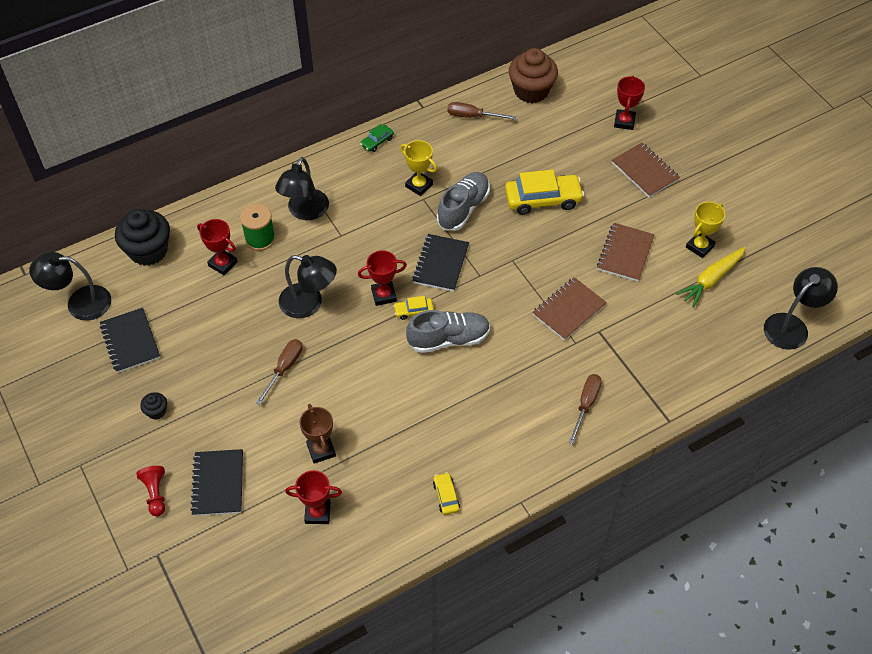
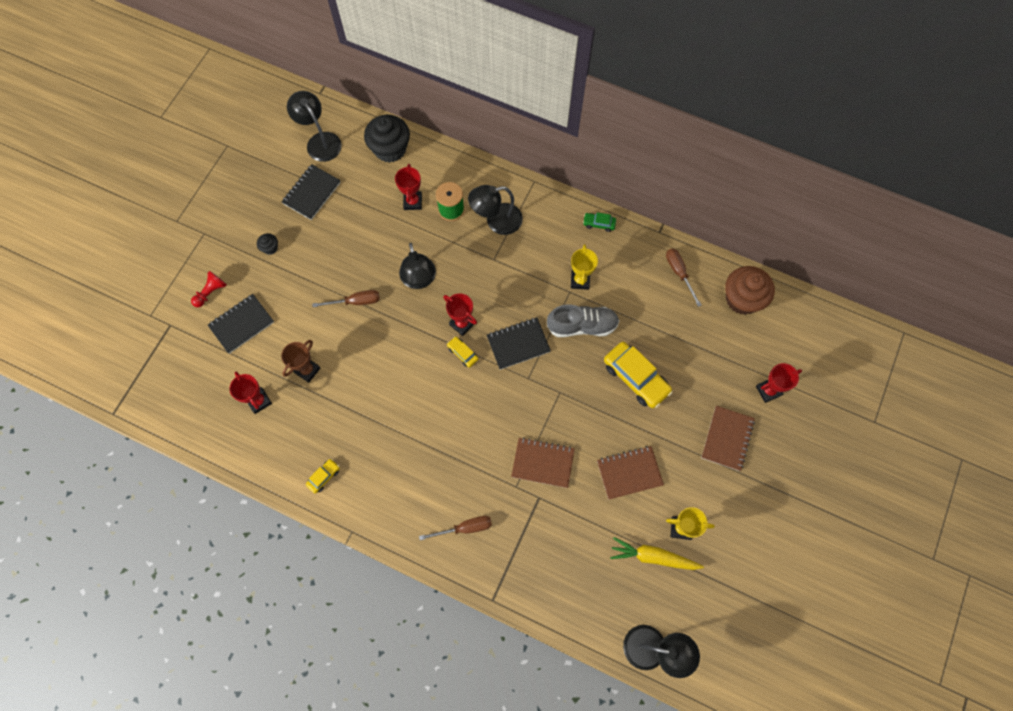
camera: 55 degrees right, 15 degrees up
grey shoe [406,310,490,353] -> none

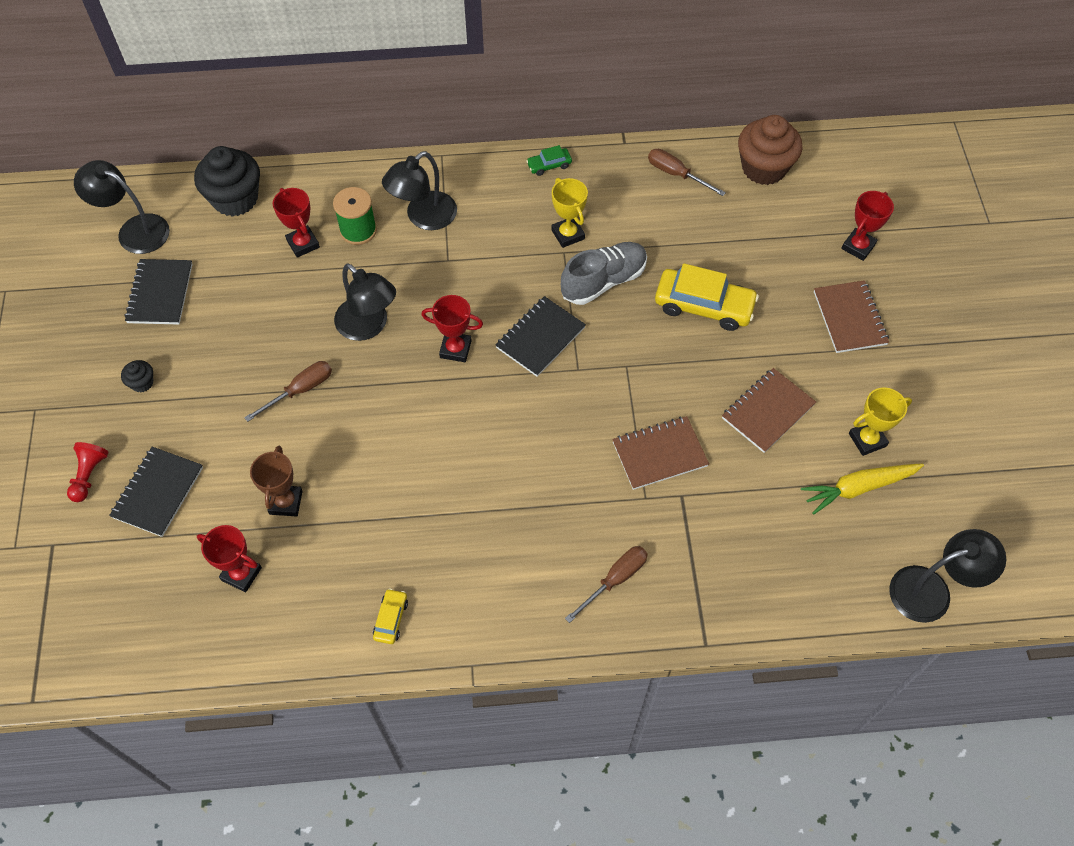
camera: 30 degrees left, 10 degrees down
yellow car [447,336,478,368] -> none

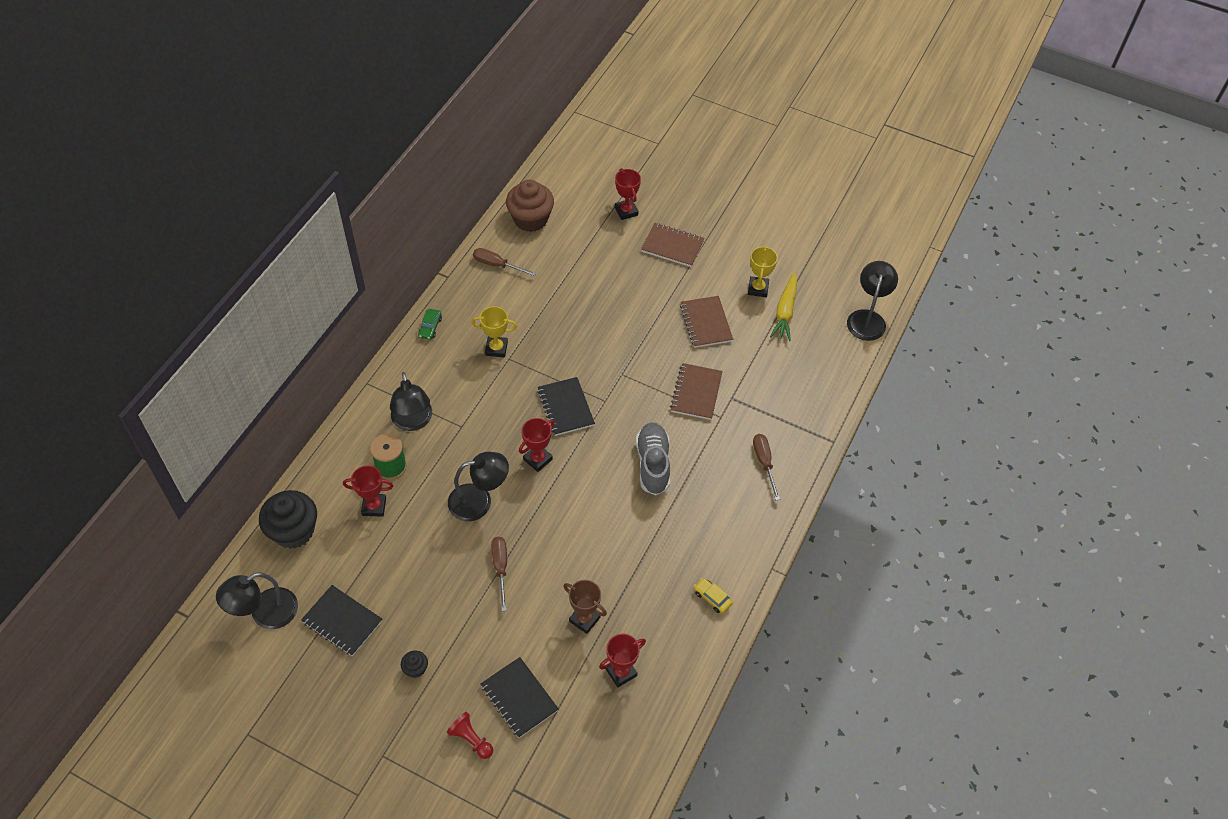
camera: 60 degrees left, 5 degrees down
grey shoe [561,242,647,305] -> grey shoe moved to [636,422,670,495]
brown screwdriver [648,149,726,196] -> brown screwdriver turned 45 degrees clockwise [473,248,537,276]
yellow car [655,263,759,331] -> none

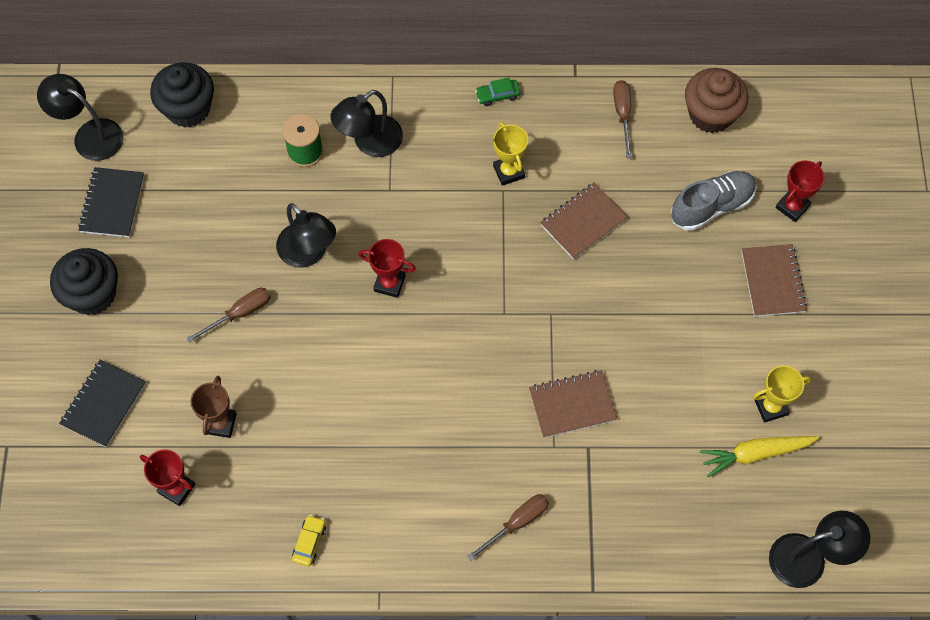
camera: 65 degrees right, 10 degrees up
red trophy [343,465,394,517] -> none
black cupcake [401,651,428,678] -> black cupcake [50,248,118,315], size x2.23
red pawn [447,712,493,759] -> none
black notebook [537,377,595,436] -> none
grey shoe [636,422,670,495] -> grey shoe moved to [671,171,756,231]
brown notebook [680,296,733,348] -> brown notebook moved to [540,182,628,260]

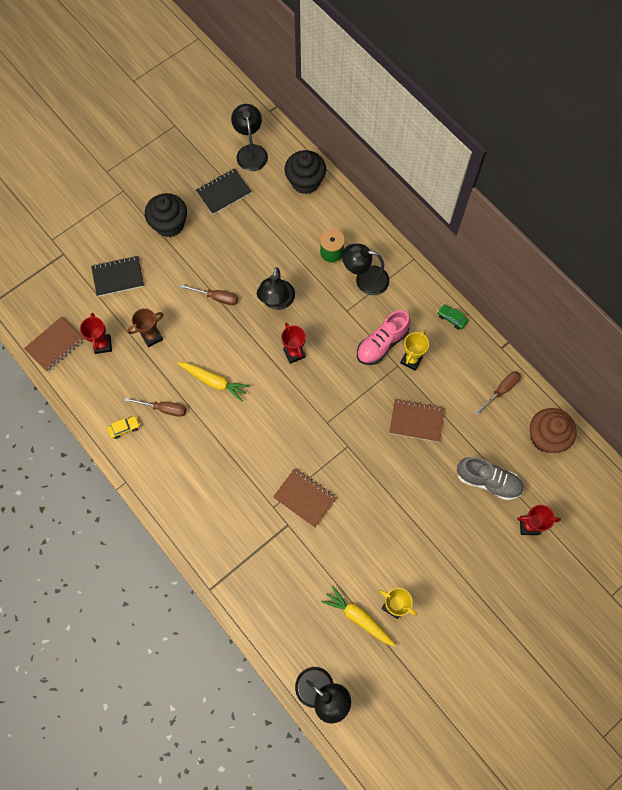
camera: 50 degrees right, 5 degrees up
brown screwdriver [467,494,549,561] -> brown screwdriver moved to [124,398,186,417]
brown notebook [741,244,807,317] -> brown notebook moved to [24,316,84,372]
none -> yellow carrot [177,362,250,402]
none -> pink shoe [357,310,410,365]

